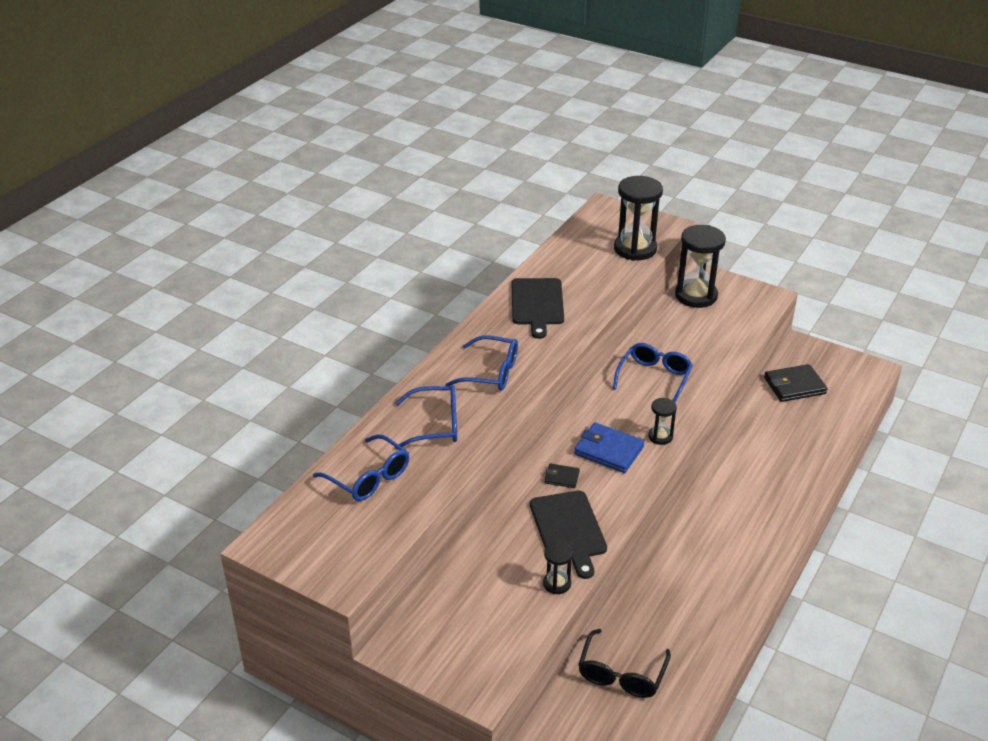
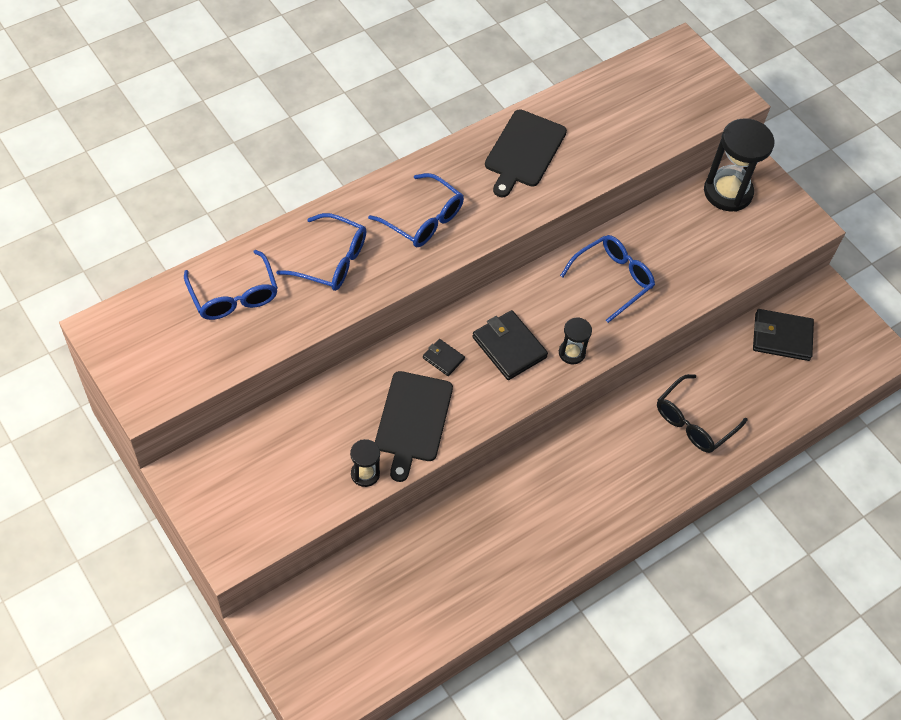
camera: 20 degrees right, 20 degrees up
blue wallet [574,422,644,473] -> black wallet [472,310,548,380]
black glasses [578,629,671,698] -> black glasses moved to [657,374,747,453]
black hourglass [614,176,663,261] -> none

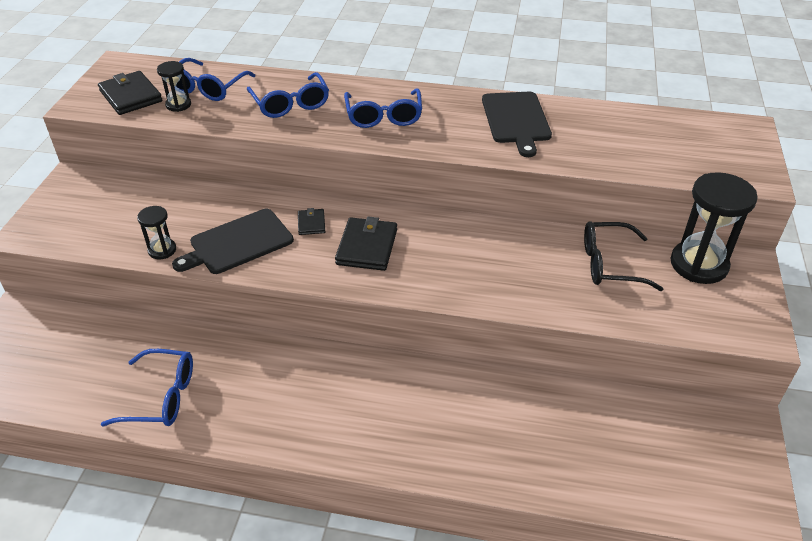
camera: 50 degrees right, 15 degrees down
black cutting board [485,109,567,197] -> black cutting board turned 75 degrees counterclockwise [482,92,552,157]
black hourglass [559,317,592,364] -> black hourglass moved to [157,61,191,112]
blue glasses [560,235,655,323] -> blue glasses moved to [101,349,193,426]
black glasses [657,374,747,453] -> black glasses moved to [584,221,663,291]
black wallet [753,309,814,361] -> black wallet moved to [98,71,162,115]

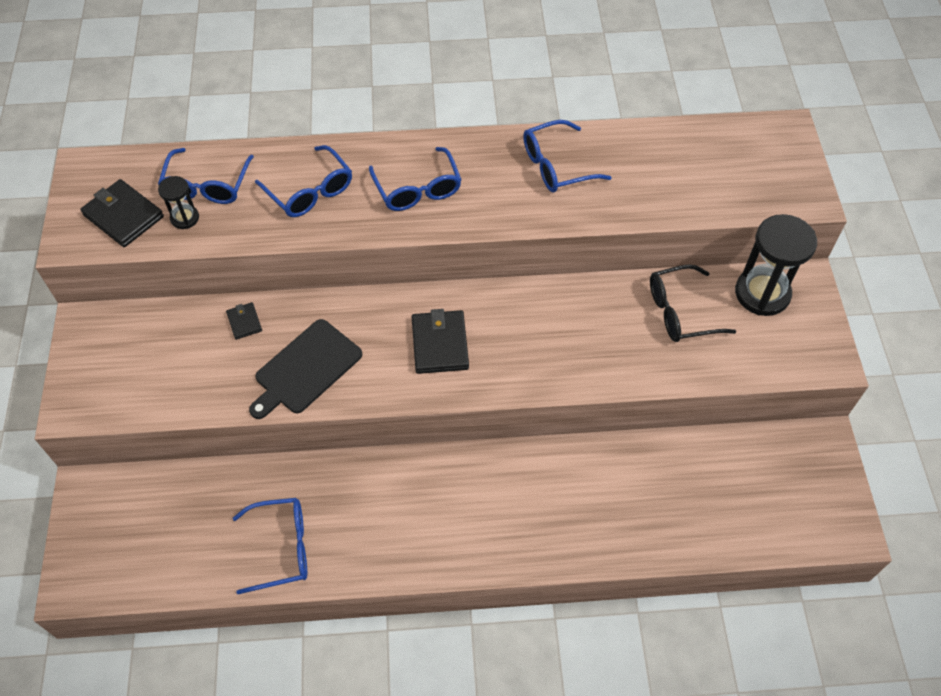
camera: 15 degrees left, 15 degrees up
black hourglass [137,206,176,259] -> none
black wallet [298,208,325,235] -> black wallet moved to [226,302,262,340]
black cutting board [482,92,552,157] -> blue glasses [523,120,612,192]

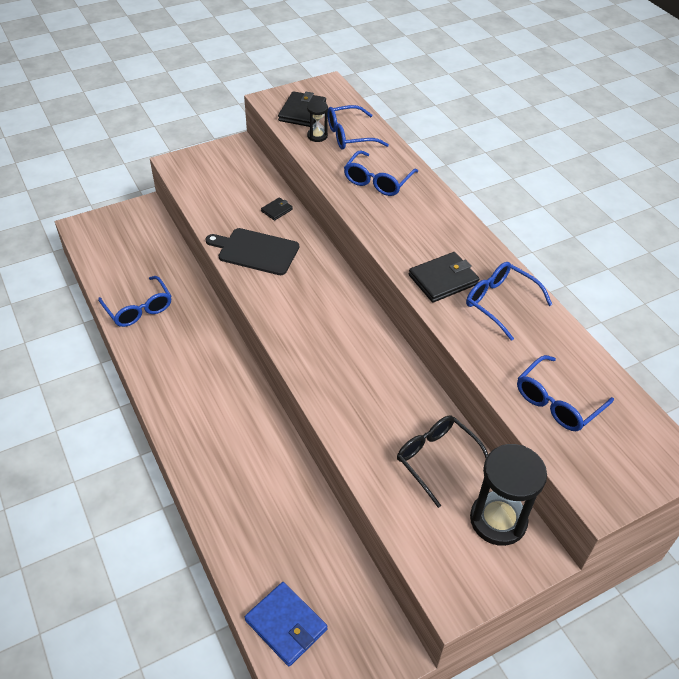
camera: 65 degrees right, 10 degrees down
blue glasses [369,147,462,211] -> blue glasses moved to [517,355,614,431]
black wallet [412,309,469,374] -> black wallet moved to [409,252,479,302]
none -> blue wallet [245,582,327,666]

